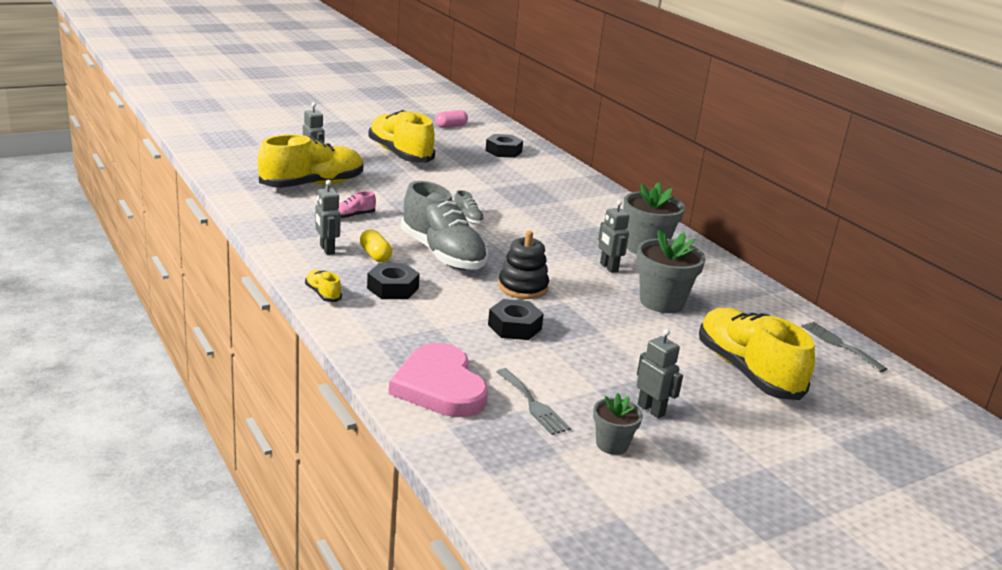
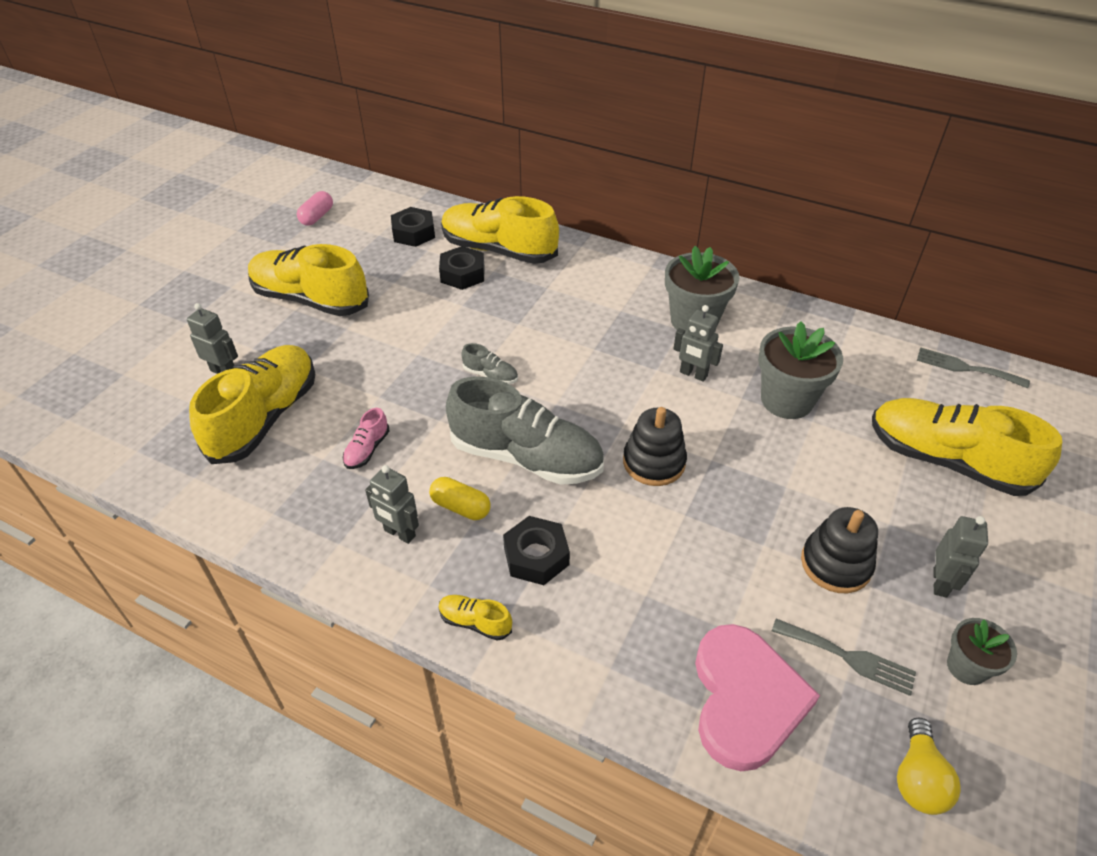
camera: 30 degrees left, 20 degrees up
pink heart [389,343,488,417] -> pink heart turned 120 degrees counterclockwise [695,624,820,771]
black nut [488,299,544,340] -> black nut moved to [439,246,485,290]
grey robot [636,329,683,418] -> grey robot turned 90 degrees clockwise [933,516,988,598]
none -> yellow shoe [441,196,559,264]
none -> black stacking toy [801,507,878,593]
none -> yellow light bulb [897,718,961,815]

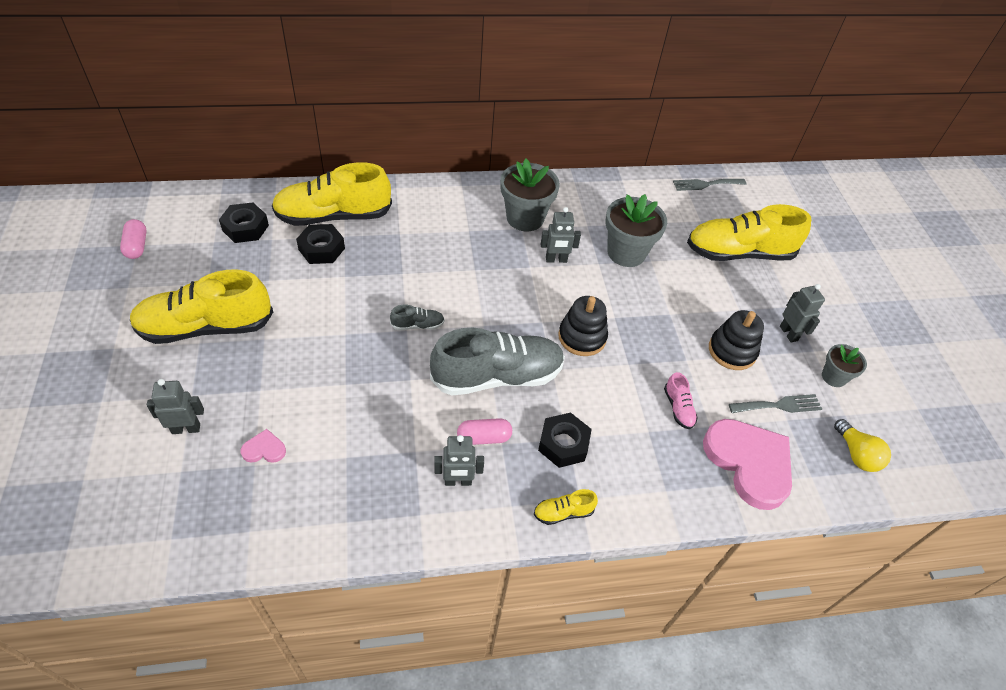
camera: 40 degrees left, 5 degrees up
yellow shoe [189,345,315,464] -> pink heart [241,429,286,463]
pink shoe [343,408,390,469] -> pink shoe moved to [664,372,698,429]
yellow capsule [429,477,491,520] -> pink capsule [457,418,512,445]

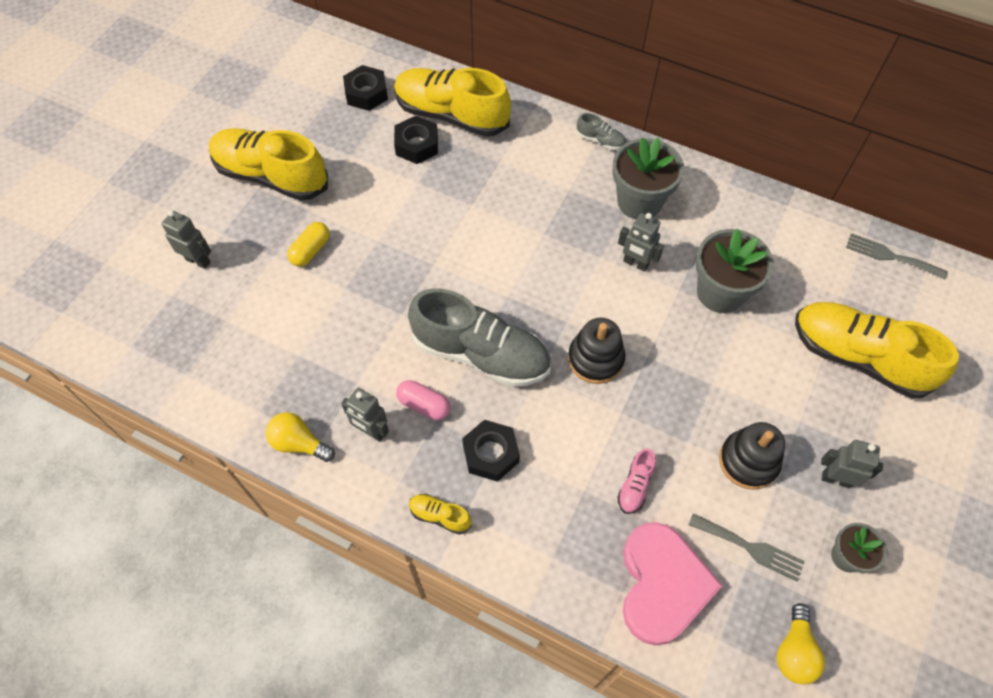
camera: 40 degrees right, 10 degrees up
pink capsule [120,219,147,259] -> none
pink heart [241,429,286,463] -> none
grey shoe [390,305,445,330] -> grey shoe moved to [577,113,626,150]
grey robot [780,284,825,343] -> grey robot turned 90 degrees counterclockwise [821,440,883,488]
none -> yellow light bulb [266,412,335,462]
none -> yellow capsule [287,222,330,266]

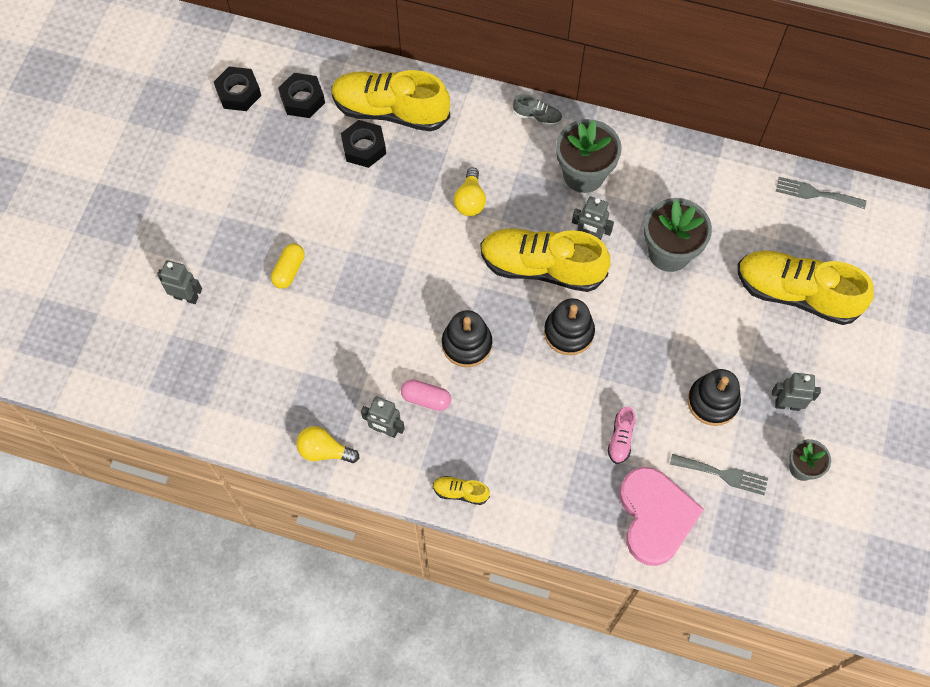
camera: 10 degrees left, 5 degrees up
yellow shoe [209,128,328,201] -> yellow shoe moved to [480,228,611,292]
grey shoe [408,288,551,387] -> black stacking toy [442,310,492,367]
black nut [462,420,520,482] -> black nut moved to [214,67,261,111]
yellow light bulb [777,603,825,684] -> yellow light bulb moved to [454,167,486,216]

